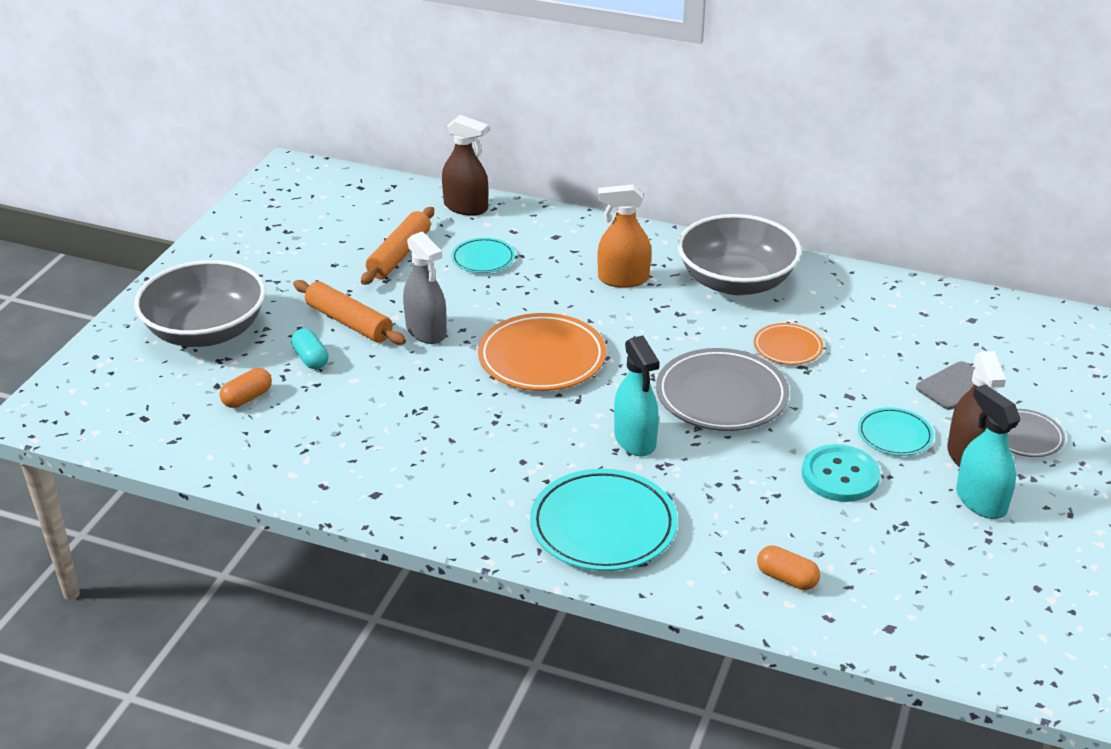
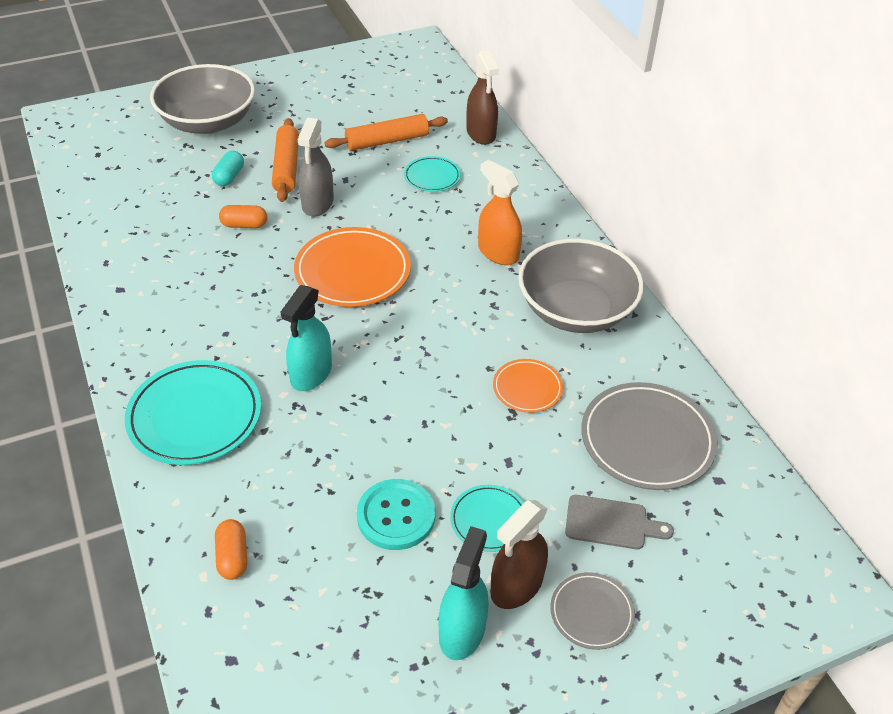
camera: 45 degrees right, 10 degrees up
orange capsule [220,368,272,408] -> orange capsule moved to [219,205,267,228]
grey plate [656,348,789,431] -> grey plate moved to [581,382,718,490]

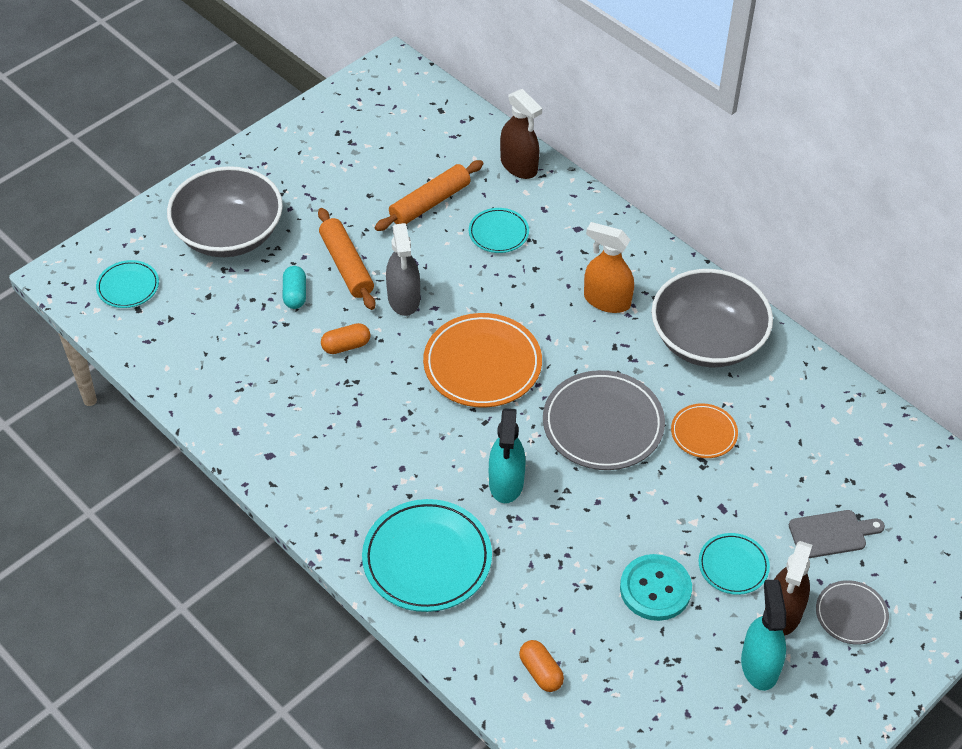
camera: 20 degrees left, 5 degrees up
grey plate [581,382,718,490] -> grey plate moved to [543,370,665,470]
none -> turquoise plate [96,260,159,308]

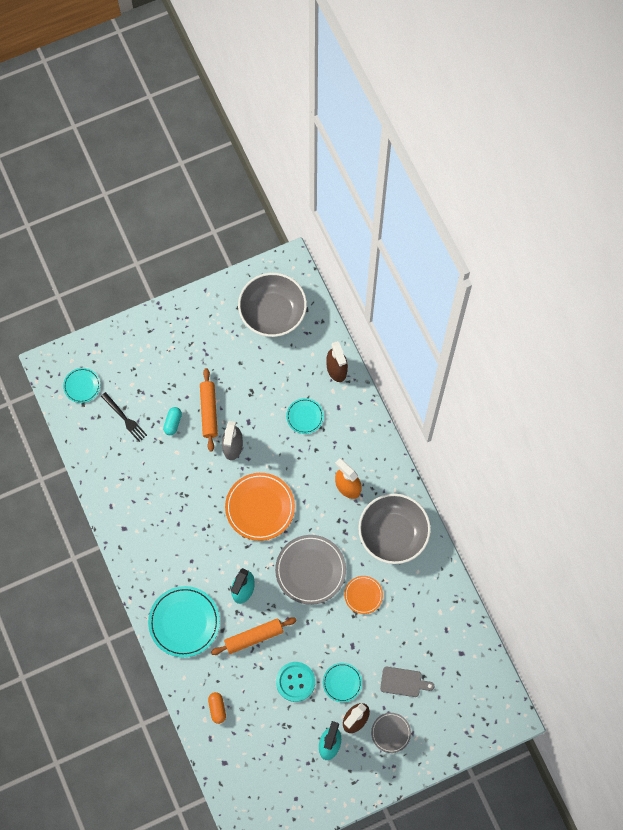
camera: 20 degrees right, 20 degrees up
grey bowl [167,166,283,257] -> grey bowl moved to [238,273,307,337]
orange capsule [321,323,371,354] -> none
orange rolling pin [375,160,484,231] -> orange rolling pin moved to [211,617,297,655]
none -> black fork [101,392,147,442]

